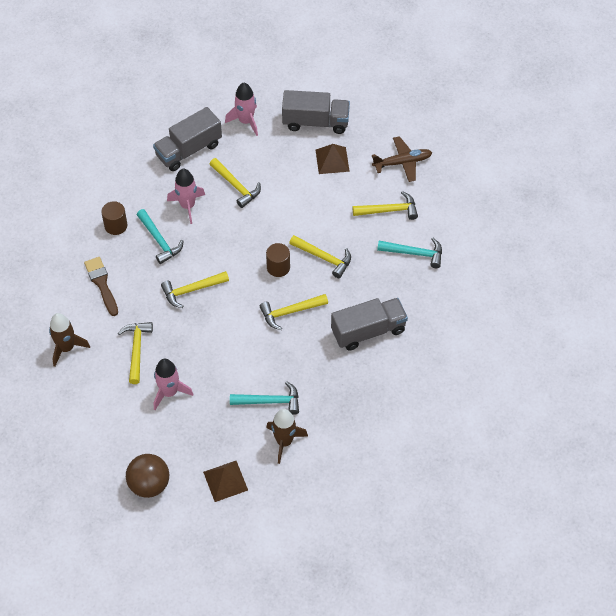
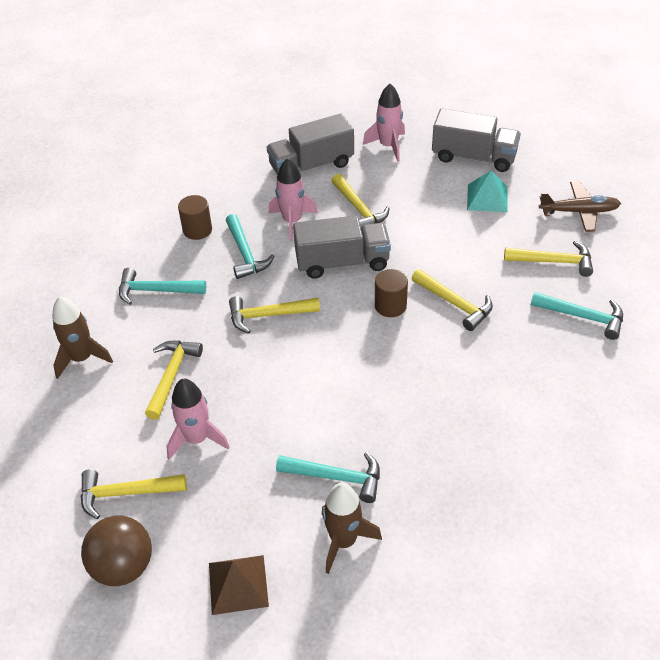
camera: 15 degrees right, 10 degrees down
brown brush [84,257,118,316] -> turquoise hammer [119,268,206,305]
yellow hammer [260,294,328,330] -> yellow hammer moved to [81,470,187,519]
brown pyramid [316,144,350,174] -> turquoise pyramid [467,171,508,212]
grey truck [331,298,408,350] -> grey truck moved to [293,216,391,278]

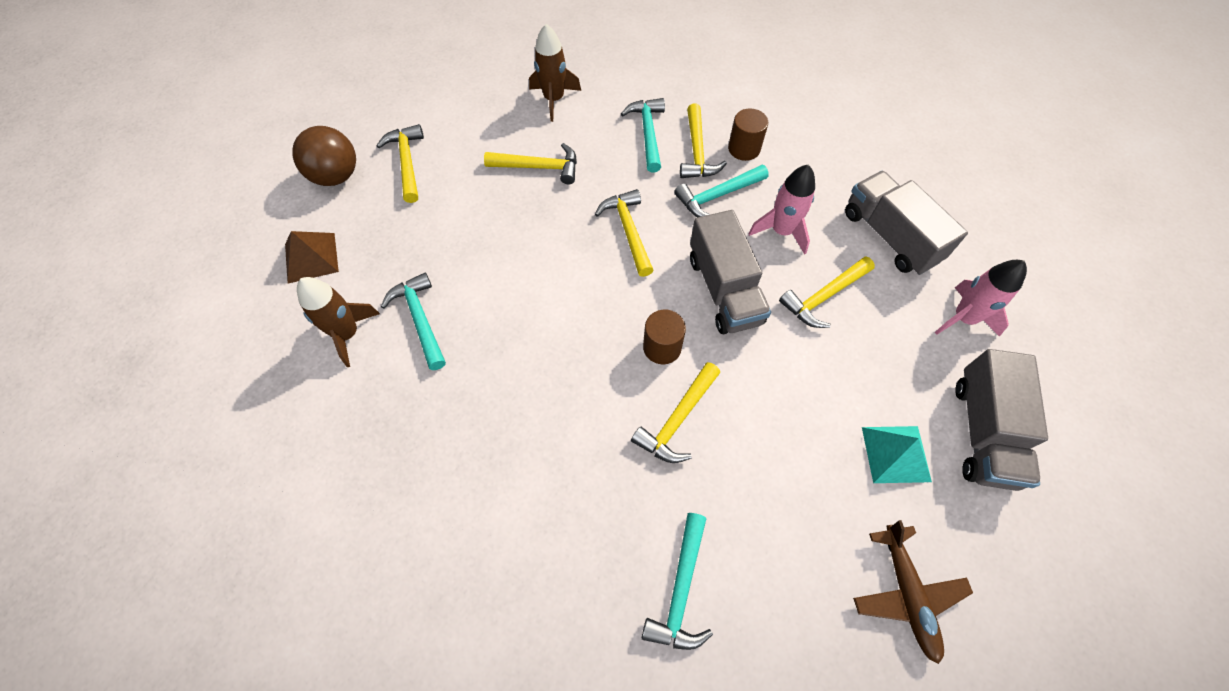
camera: 80 degrees right, 15 degrees up
pink rocket [166,378,230,459] -> none
turquoise hammer [276,452,380,503] -> turquoise hammer turned 150 degrees clockwise [381,273,446,370]
yellow hammer [504,241,593,277] -> yellow hammer moved to [680,104,727,178]

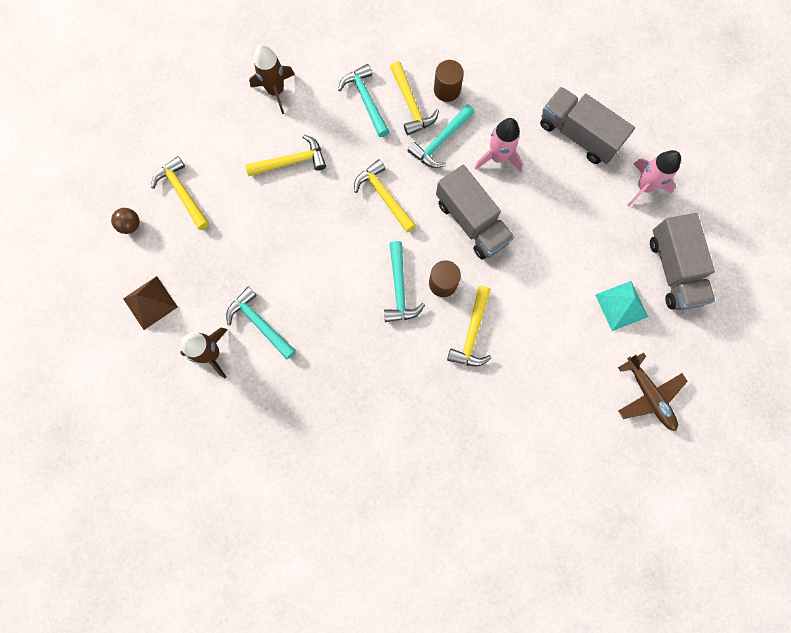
camera: 20 degrees left, 15 degrees up
brown ball [292,126,356,186] -> brown ball [111,208,140,234], size x0.54
turquoise hammer [642,513,713,650] -> turquoise hammer moved to [384,241,425,322]
yellow hammer [779,256,875,328] -> none

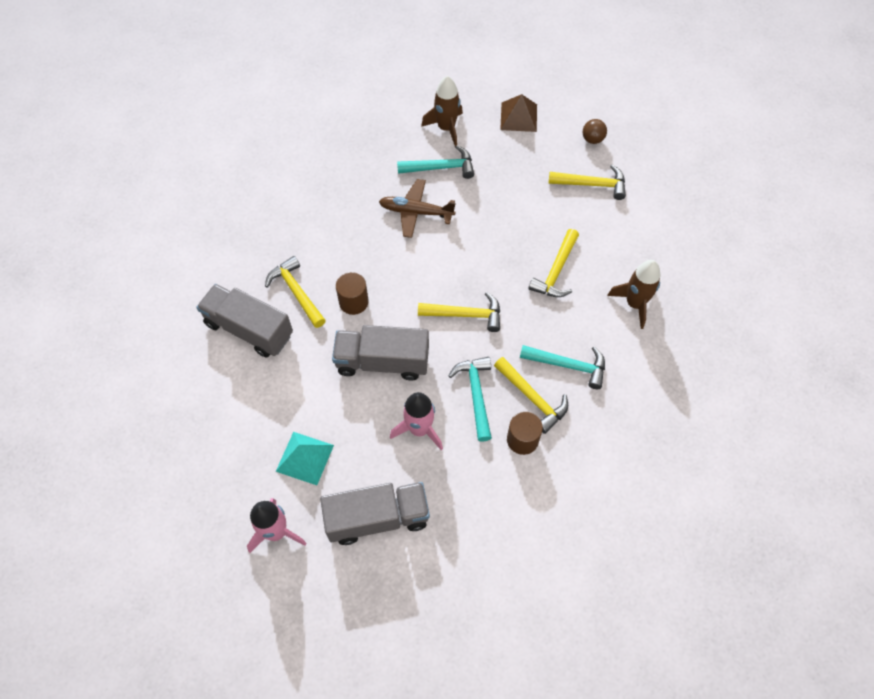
camera: 130 degrees right, 15 degrees down
turquoise hammer [384,241,425,322] -> none
yellow hammer [390,61,439,135] -> yellow hammer turned 150 degrees counterclockwise [494,357,568,434]
turquoise pyramid [595,281,648,331] -> turquoise pyramid moved to [276,432,334,485]
brown plane [618,353,688,431] -> brown plane moved to [379,179,456,238]
grey truck [650,213,715,310] -> grey truck moved to [196,284,293,358]

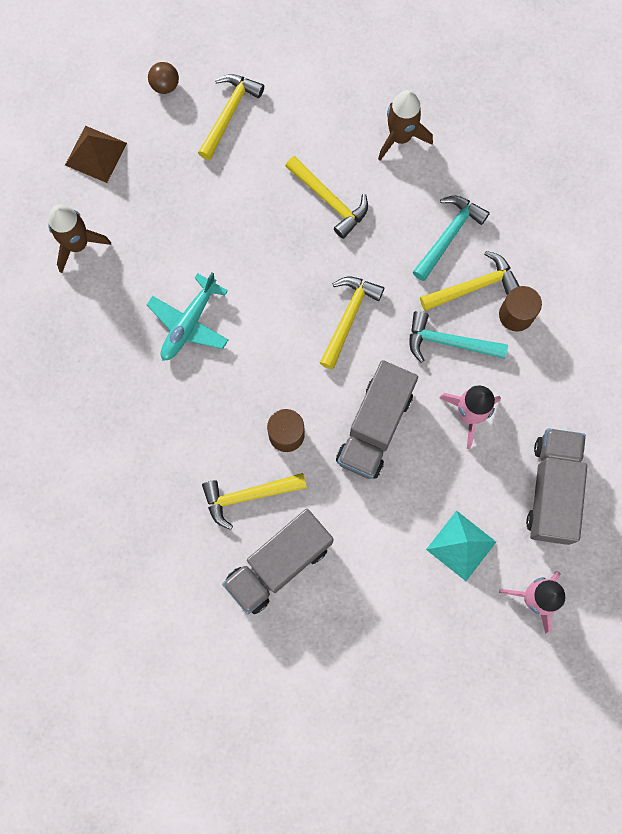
camera: 70 degrees left, 15 degrees up
brown plane [379,179,456,238] -> turquoise plane [147,272,228,361]
turquoise hammer [397,145,474,179] -> none

